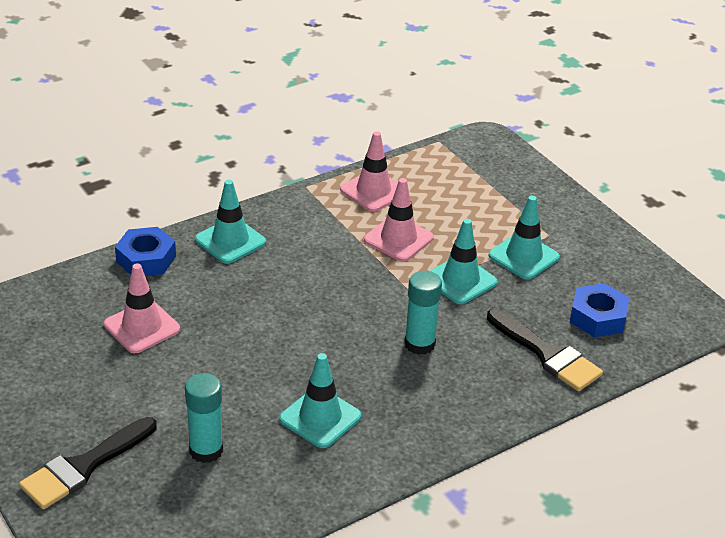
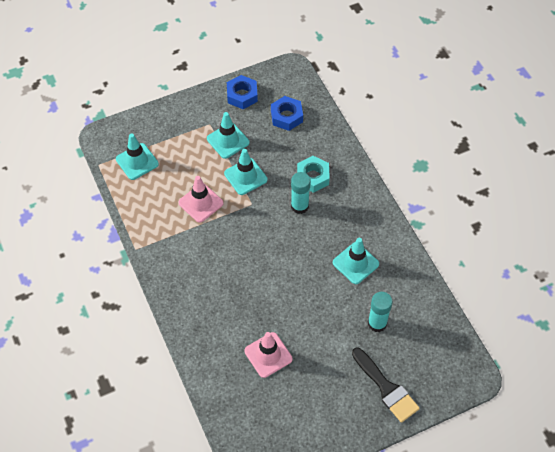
camera: 80 degrees left, 20 degrees up
blue nut [115,227,176,276] -> blue nut moved to [227,75,258,109]
turquoise traffic cone [195,180,266,264] -> turquoise traffic cone moved to [116,133,159,180]
pink traffic cone [340,131,398,212] -> none
black brush [487,309,603,391] -> none
none -> turquoise nut [297,156,330,193]

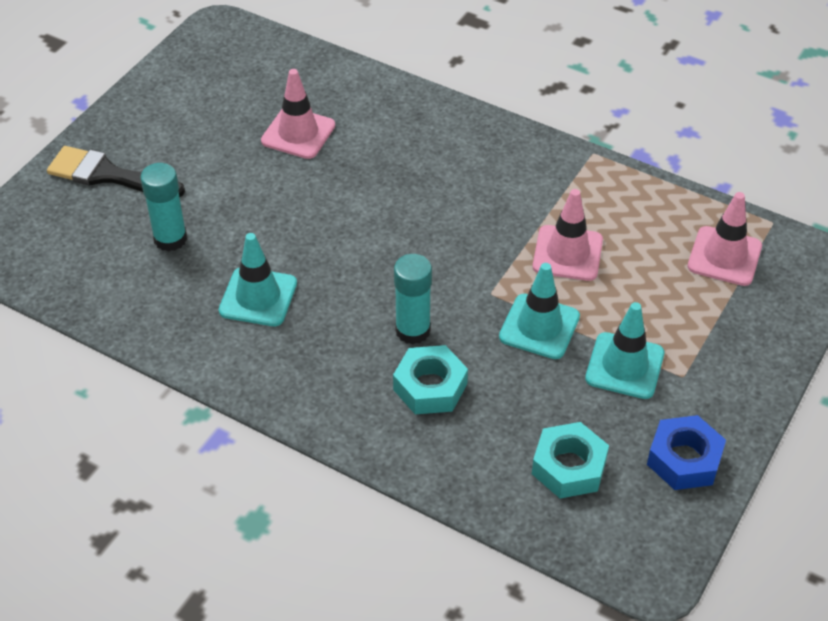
camera: 145 degrees right, 10 degrees down
turquoise traffic cone [116,133,159,180] -> pink traffic cone [688,192,762,286]
blue nut [271,96,303,131] -> turquoise nut [532,422,609,499]

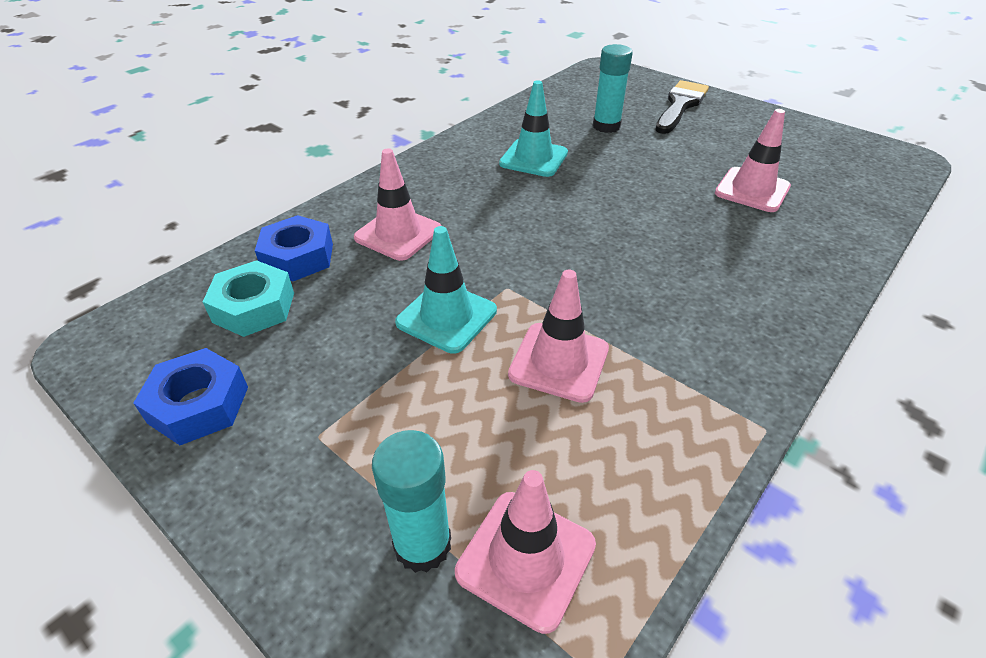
camera: 100 degrees right, 5 degrees down
turquoise nut [393,345,468,414] -> pink traffic cone [354,148,442,261]
turquoise glue stick [394,254,432,344] -> turquoise glue stick moved to [372,430,451,573]
turquoise traffic cone [585,302,664,399] -> none
none -> blue nut [255,215,333,281]

